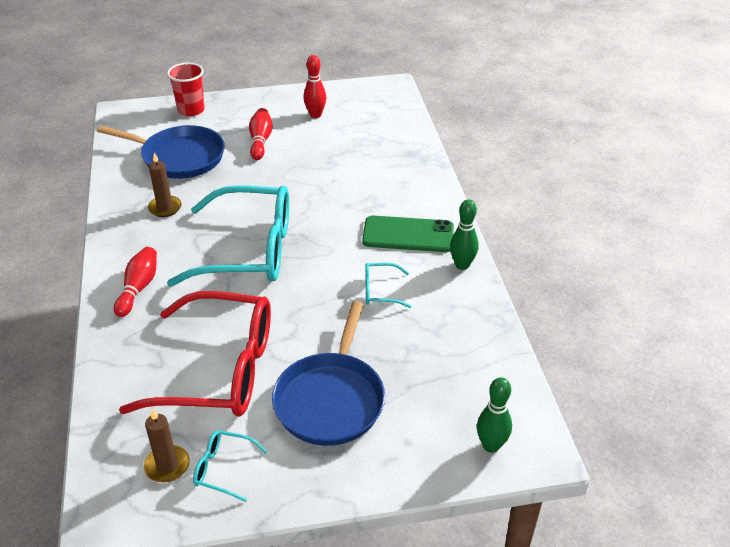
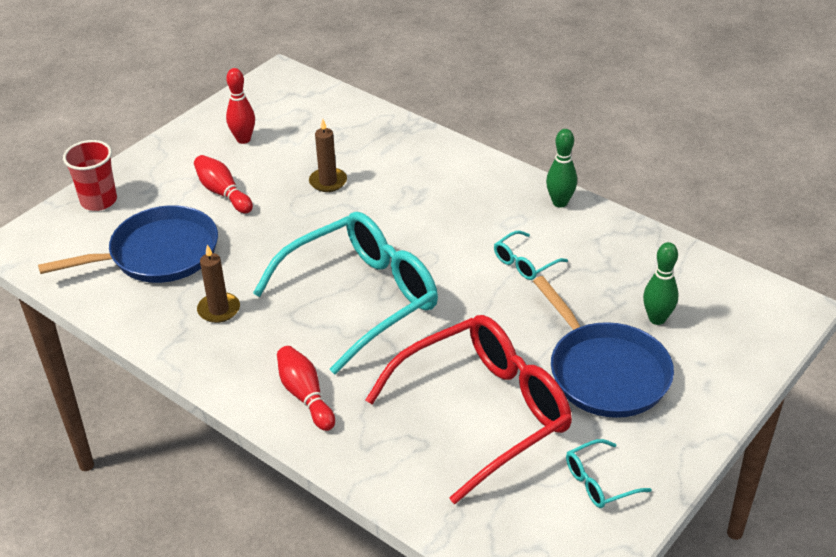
camera: 40 degrees left, 0 degrees up
brown candle [144,408,190,483] -> brown candle moved to [309,119,347,192]
green phone [362,216,454,252] -> none
green bowling pin [477,377,512,453] -> green bowling pin moved to [643,242,679,325]

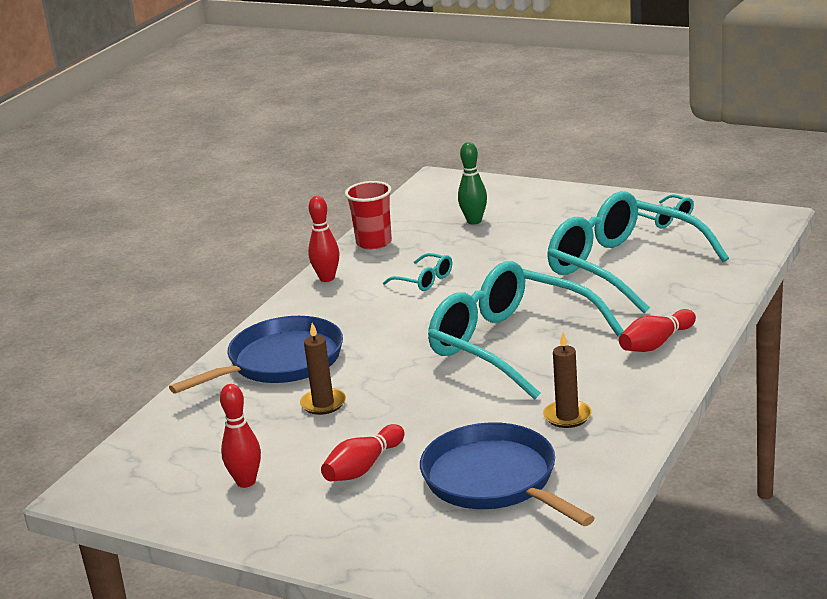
camera: 100 degrees left, 15 degrees down
red cup [63,140,117,211] -> red cup moved to [345,181,392,250]
red glasses [366,315,572,504] -> turquoise glasses [547,191,729,313]
blue pan [533,276,674,418] -> blue pan moved to [169,316,343,394]
green bowling pin [546,129,577,208] -> red bowling pin [308,196,339,282]

